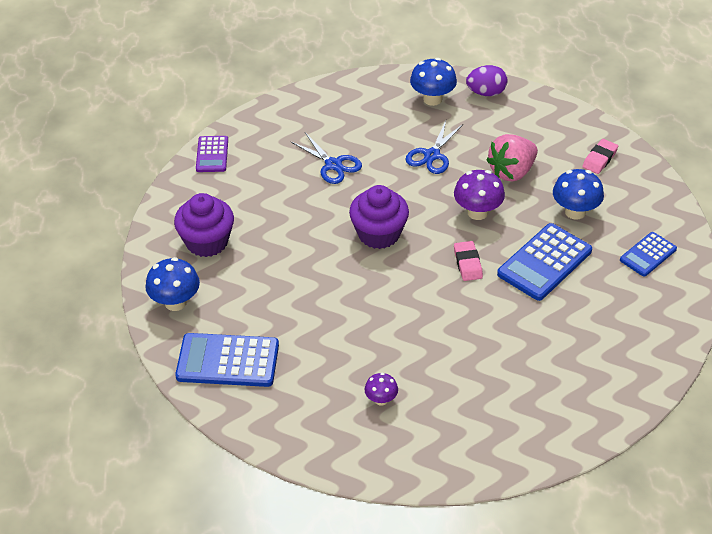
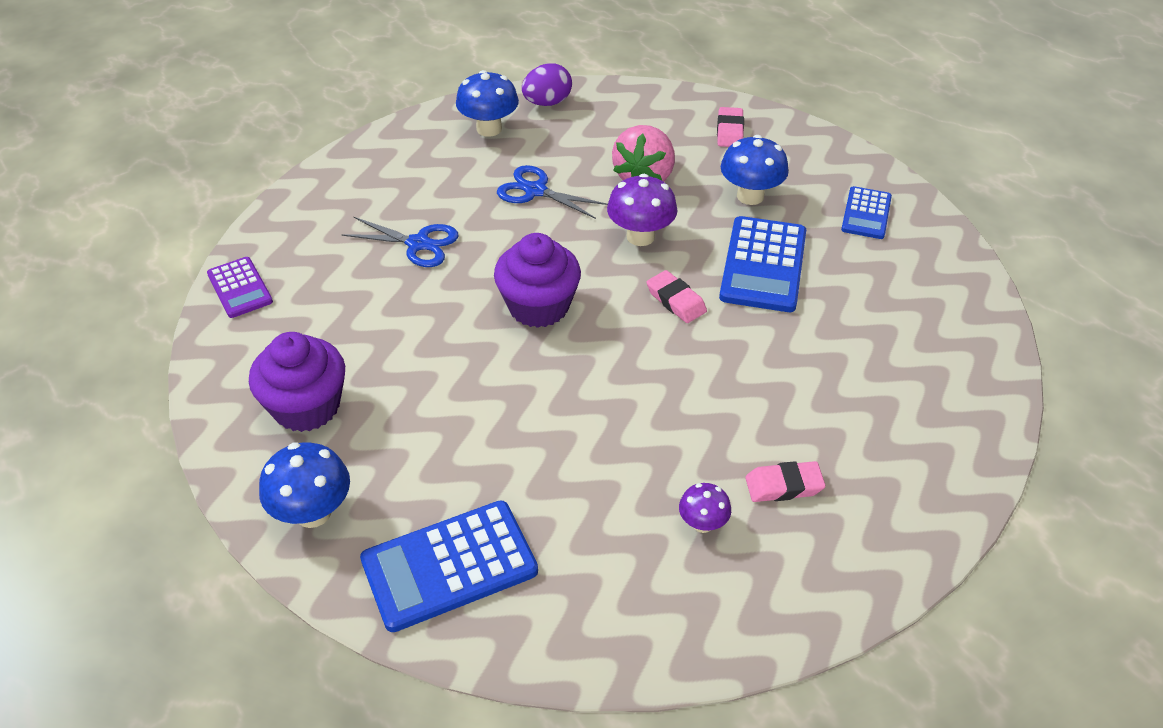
camera: 30 degrees left, 0 degrees up
blue scissors [405,121,463,174] -> blue scissors turned 120 degrees clockwise [497,165,608,219]
none -> pink eraser [745,461,826,502]

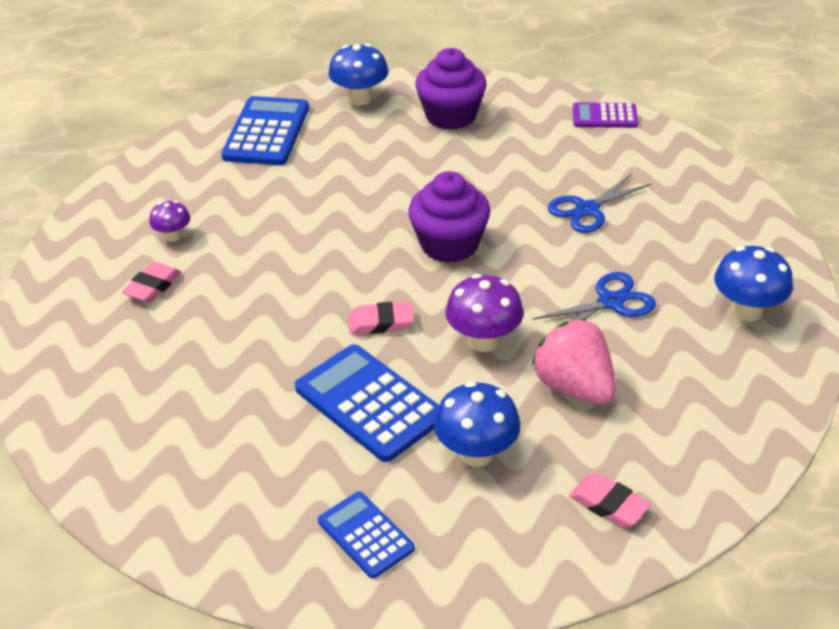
camera: 125 degrees right, 5 degrees down
purple egg [522,63,572,106] -> none

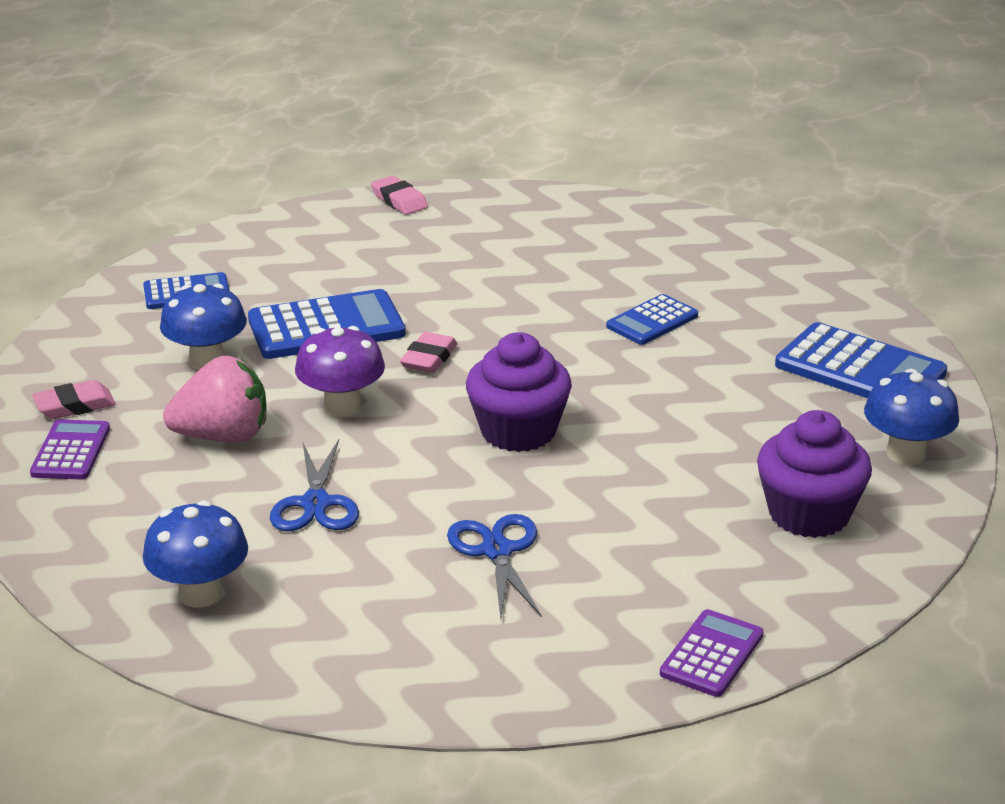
camera: 115 degrees right, 10 degrees down
pink eraser [122,262,181,303] -> pink eraser moved to [371,176,428,215]
purple mushroom [149,201,190,242] -> none
none -> purple calculator [30,419,110,480]
none -> blue calculator [606,294,698,345]

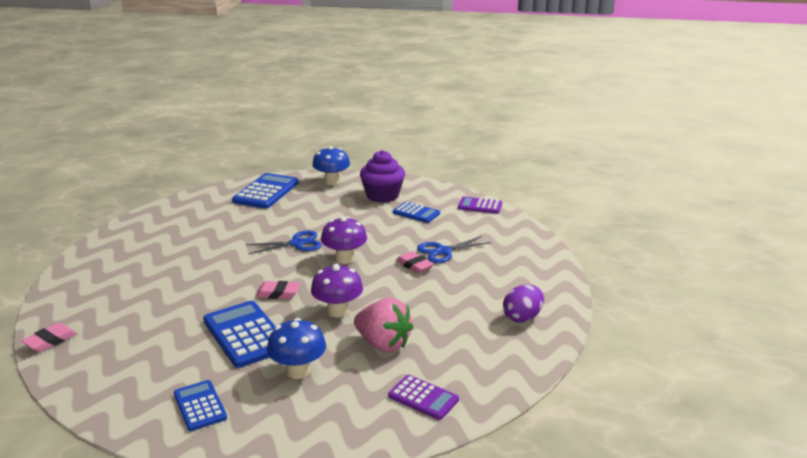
camera: 105 degrees left, 5 degrees down
purple calculator [30,419,110,480] -> purple calculator turned 135 degrees counterclockwise [388,375,459,420]
pink eraser [32,380,116,419] -> pink eraser moved to [396,251,434,274]
blue mushroom [143,500,248,608] -> purple egg [503,285,544,323]
pink strawberry [163,356,267,443] -> pink strawberry turned 150 degrees clockwise [354,298,413,352]
blue scissors [270,439,359,531] -> blue scissors moved to [246,231,322,254]
purple cupcake [466,332,572,452] -> purple mushroom [321,216,367,264]
blue calculator [606,294,698,345] -> blue calculator moved to [393,202,440,223]

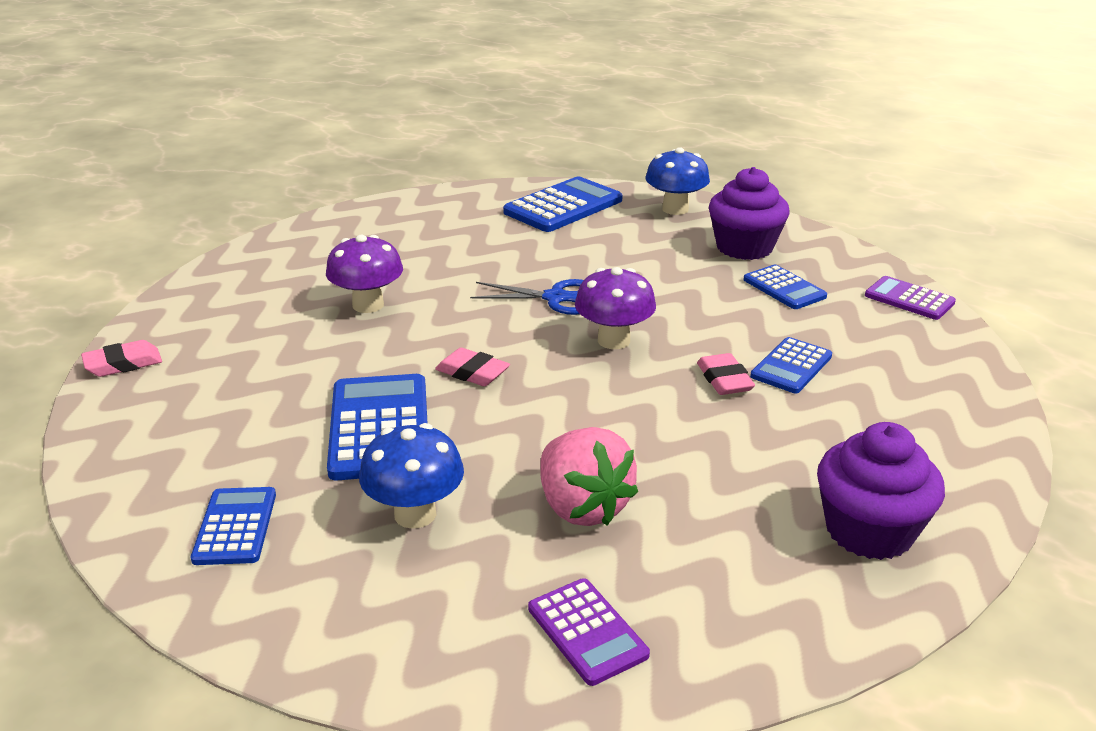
camera: 25 degrees right, 5 degrees up
purple mushroom [311,264,363,318] -> purple mushroom moved to [326,235,403,313]
blue scissors [417,236,492,263] -> blue calculator [750,337,832,393]
purple egg [503,285,544,323] -> purple cupcake [817,422,945,560]

